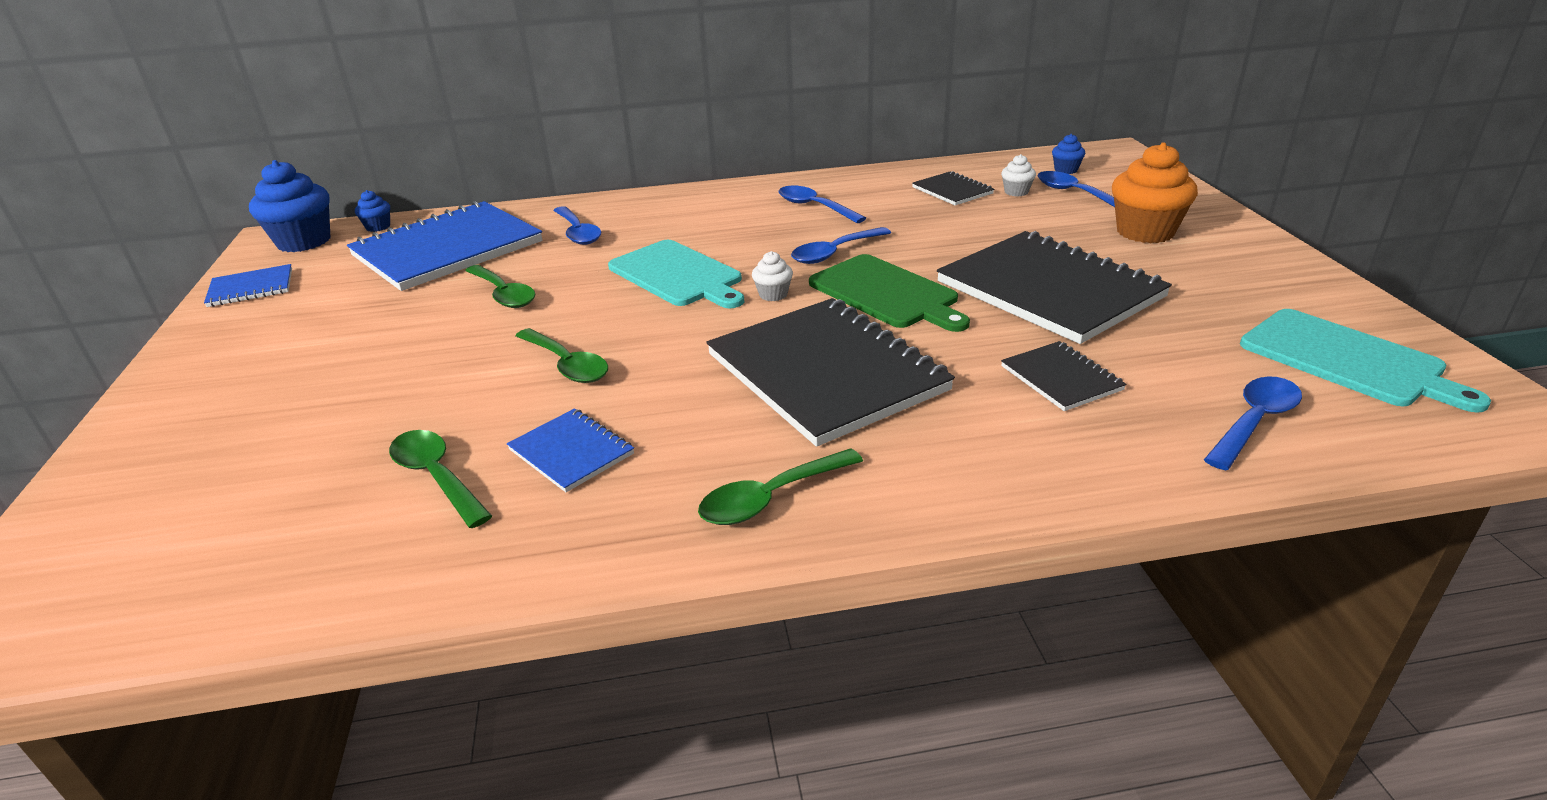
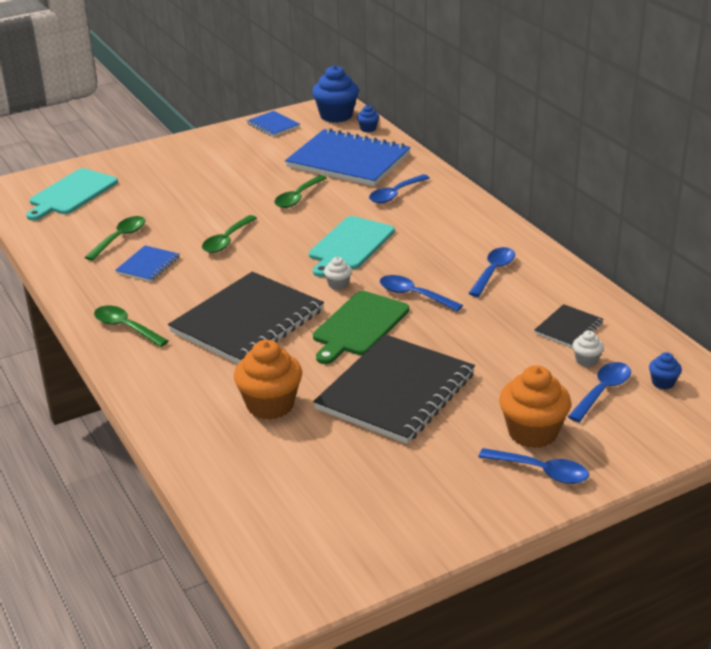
camera: 70 degrees right, 0 degrees up
black notebook [1001,341,1126,411] -> orange cupcake [234,340,302,420]
blue spoon [1204,377,1302,470] -> blue spoon moved to [479,448,589,484]
turquoise cutting board [1240,309,1491,413] -> turquoise cutting board moved to [26,168,118,221]

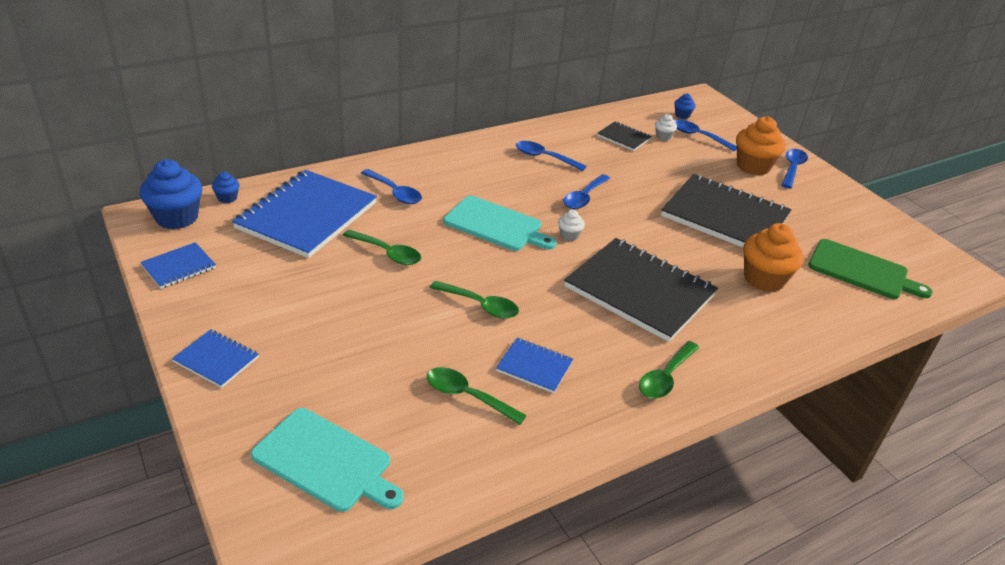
camera: 95 degrees left, 5 degrees up
green cutting board [313,291,409,364] -> green cutting board moved to [808,239,933,299]
none -> blue notebook [172,329,259,388]

